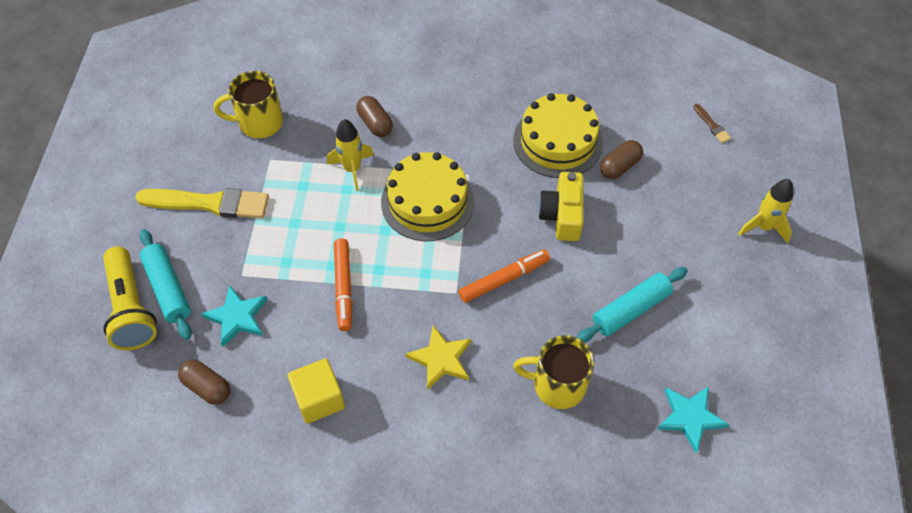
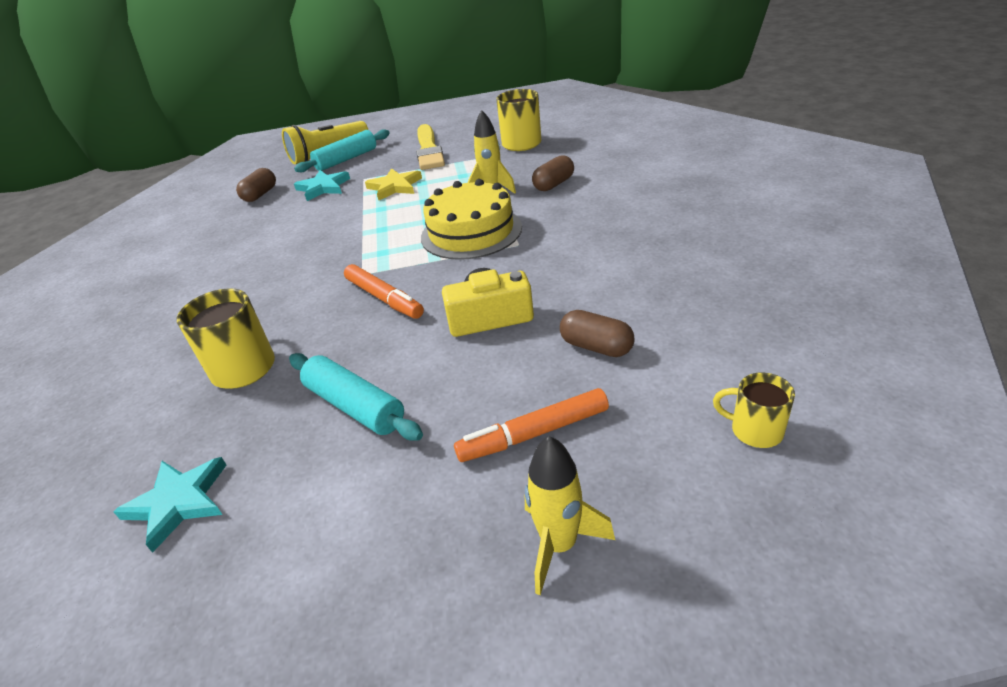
camera: 80 degrees right, 20 degrees down
yellow cube [288,358,345,424] -> none
orange marker [334,238,353,331] -> orange marker moved to [454,388,609,462]
yellow star [406,325,471,390] -> yellow star moved to [365,168,422,200]
yellow cake [513,93,603,178] -> none
brown brush [693,104,731,143] -> yellow mug [713,373,795,448]

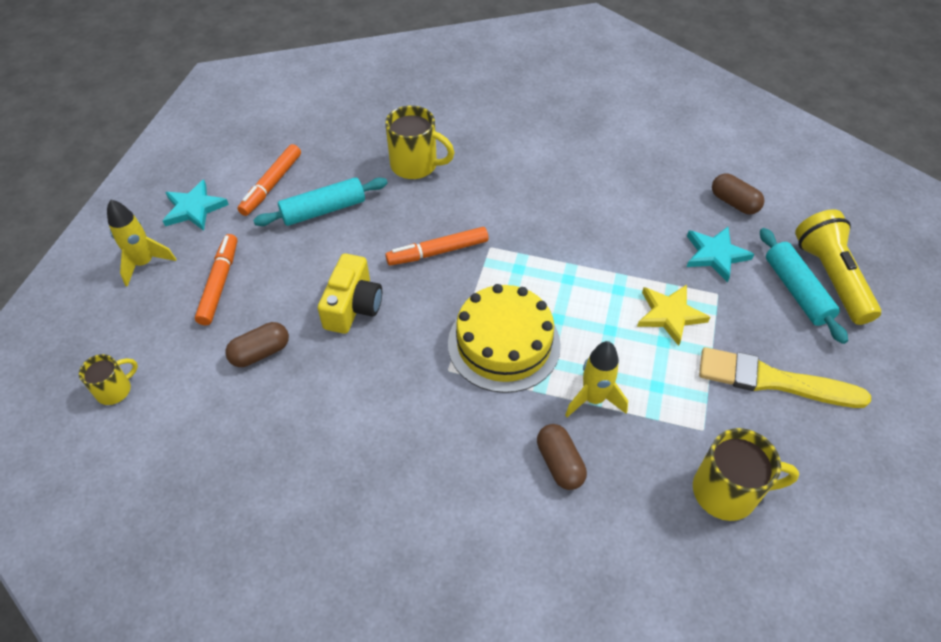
camera: 110 degrees right, 15 degrees up
turquoise star [113,457,226,553] -> turquoise star moved to [163,180,229,231]
none -> orange marker [237,144,301,216]

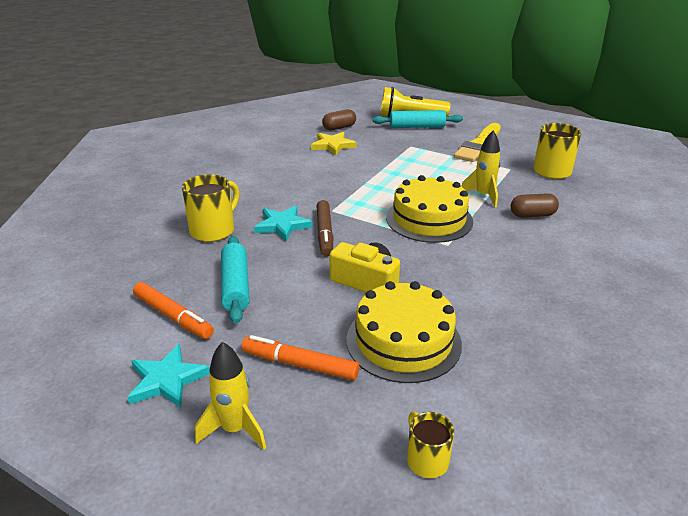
camera: 75 degrees left, 20 degrees down
brown capsule [226,322,289,367] -> yellow cake [346,281,462,383]
orange marker [385,227,488,266] -> brown marker [316,200,333,257]
yellow star [637,285,710,346] -> yellow star moved to [311,132,357,156]
turquoise star [687,227,754,283] -> turquoise star moved to [254,206,313,241]

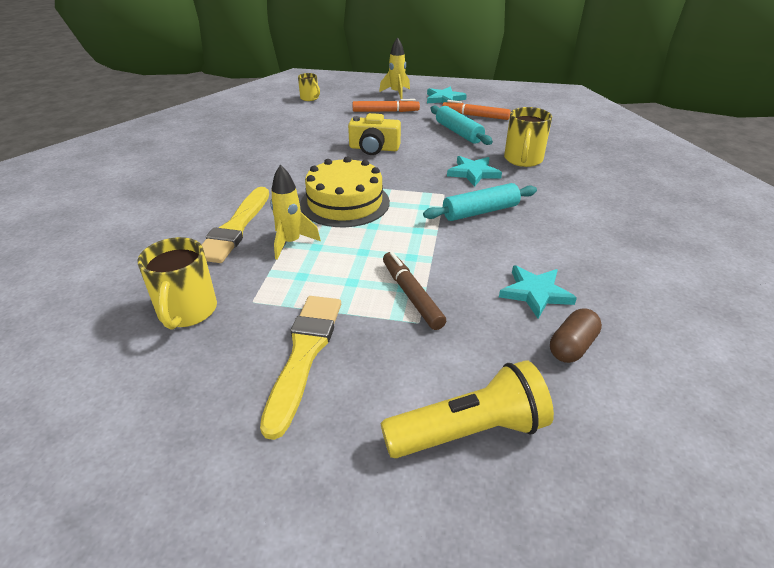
camera: 160 degrees right, 5 degrees up
yellow star [311,132,357,156] -> turquoise star [499,265,577,319]
brown marker [316,200,333,257] -> brown marker moved to [383,252,446,330]
yellow cake [346,281,462,383] -> none
turquoise rolling pin [372,110,463,128] -> turquoise rolling pin moved to [423,183,537,221]
brown capsule [511,193,559,217] -> yellow brush [202,187,269,263]

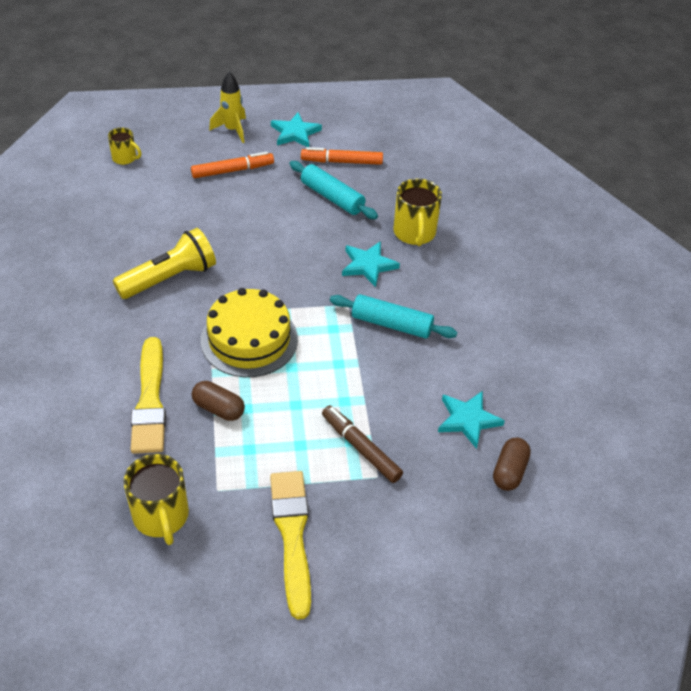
camera: 20 degrees left, 10 degrees up
yellow rocket [270,165,321,260] -> brown capsule [192,381,245,421]
yellow camera [348,113,401,155] -> none
yellow flashlight [381,360,554,458] -> yellow flashlight moved to [113,228,216,299]
turquoise rolling pin [423,183,537,221] -> turquoise rolling pin turned 60 degrees clockwise [330,294,457,339]

